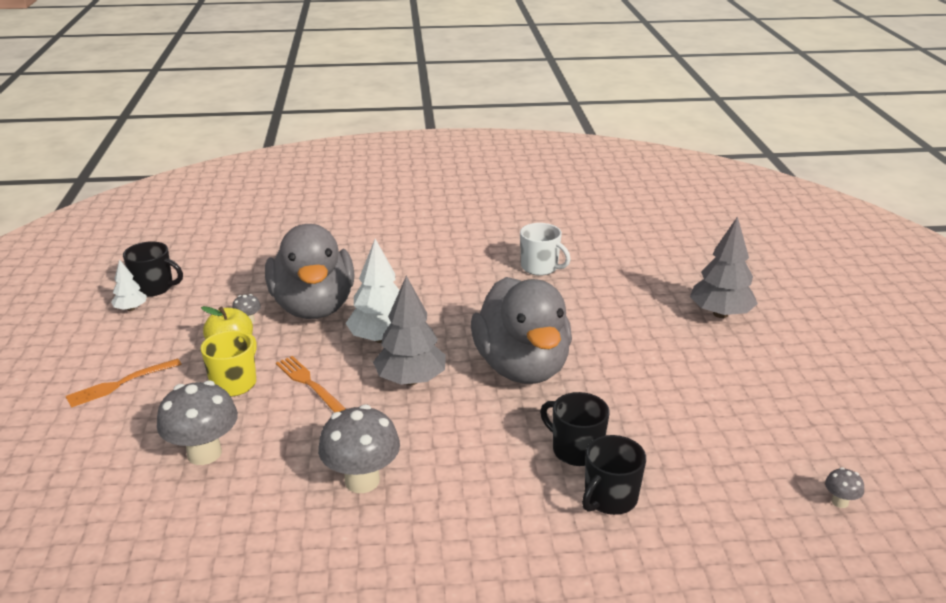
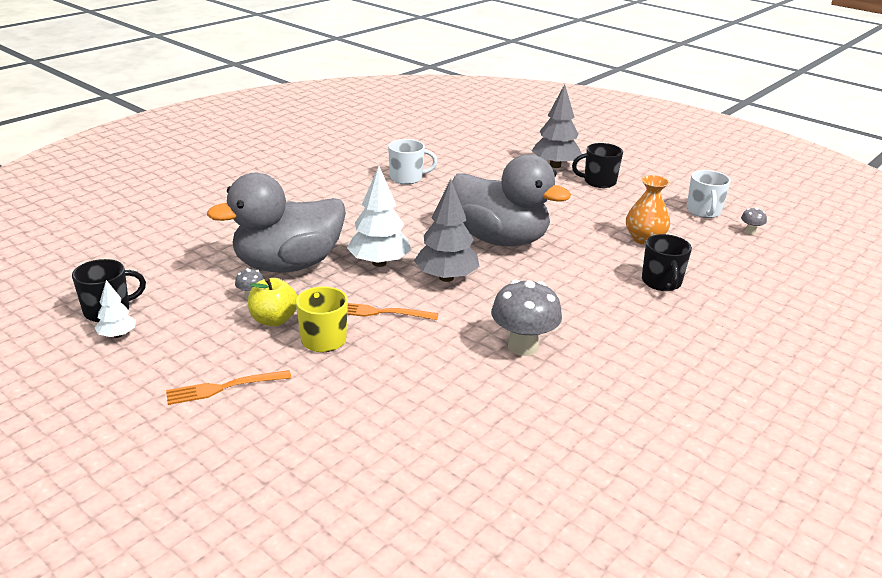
camera: 45 degrees left, 0 degrees up
orange fork [66,358,181,408] -> orange fork turned 60 degrees clockwise [166,370,292,405]
grey mushroom [157,380,238,465] -> none
grey duck [265,224,355,319] -> grey duck turned 120 degrees clockwise [207,173,346,273]
black mug [540,392,610,466] -> black mug moved to [572,143,623,188]
none -> orange vase [626,175,670,245]
none -> white mug [687,170,731,218]

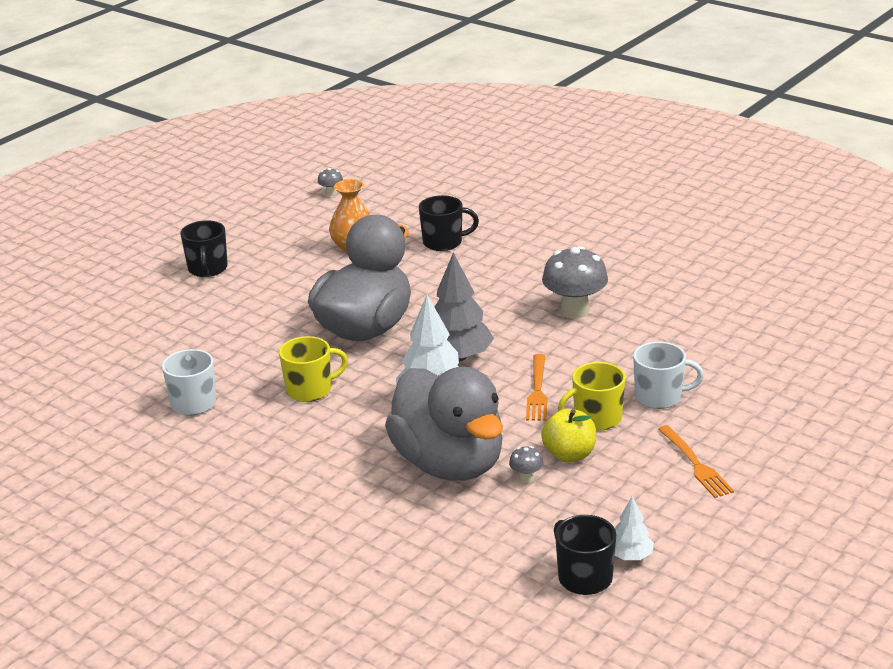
camera: 90 degrees left, 0 degrees up
grey tree [532,84,582,168] -> none
white mug [687,170,731,218] -> white mug moved to [633,342,704,409]
none -> yellow mug [279,336,348,402]

